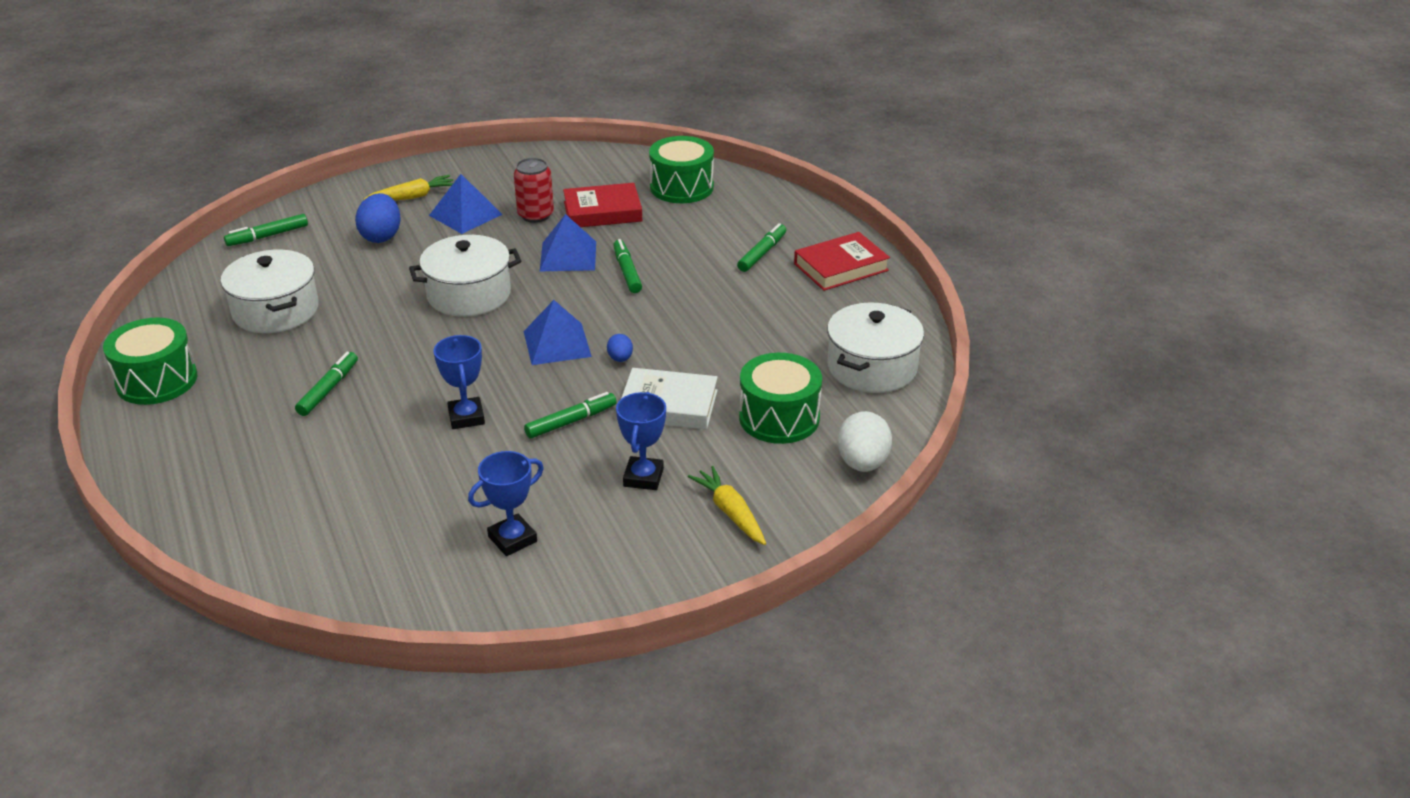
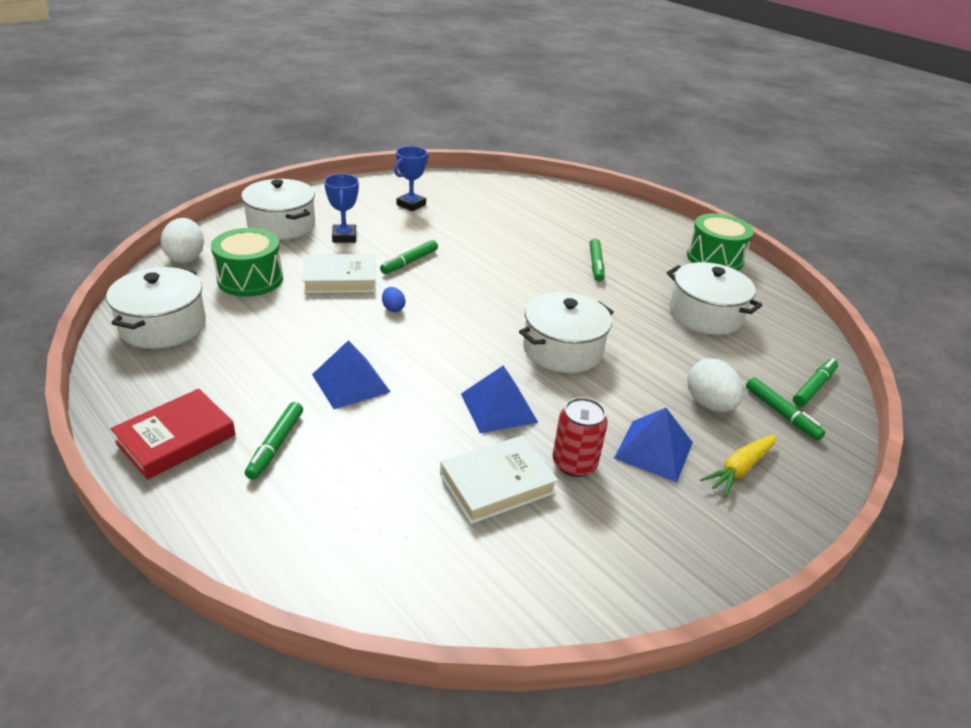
camera: 160 degrees right, 0 degrees up
blue egg [355,193,401,243] -> white egg [687,358,743,412]
blue trophy [434,335,485,429] -> none
blue pyramid [524,300,592,365] -> blue pyramid moved to [312,340,390,409]
red book [563,183,642,227] -> white book [440,435,558,524]
green marker [613,239,642,293] -> green marker moved to [746,377,826,440]
green drum [649,136,714,203] -> none
yellow carrot [688,466,766,545] -> white pot [241,179,315,240]

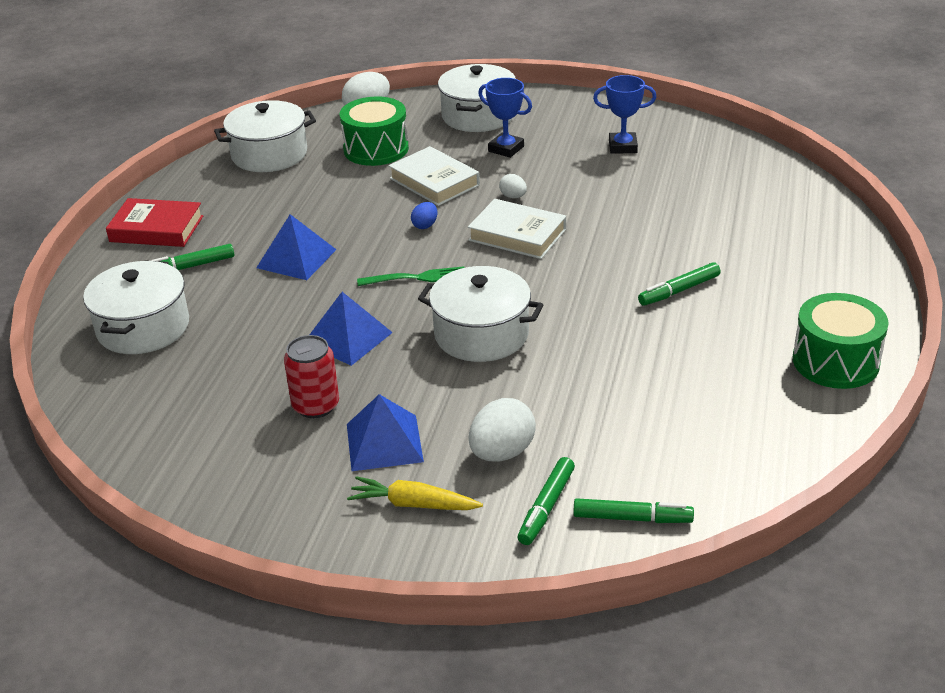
camera: 60 degrees right, 0 degrees up
blue trophy [324,174,359,242] -> blue trophy turned 75 degrees clockwise [478,78,532,158]
green marker [380,240,438,274] -> white egg [499,174,527,198]
white book [440,435,558,524] -> white book moved to [468,199,566,259]
white pot [667,262,762,335] -> white pot moved to [83,261,189,354]
none -> green fork [357,266,465,286]

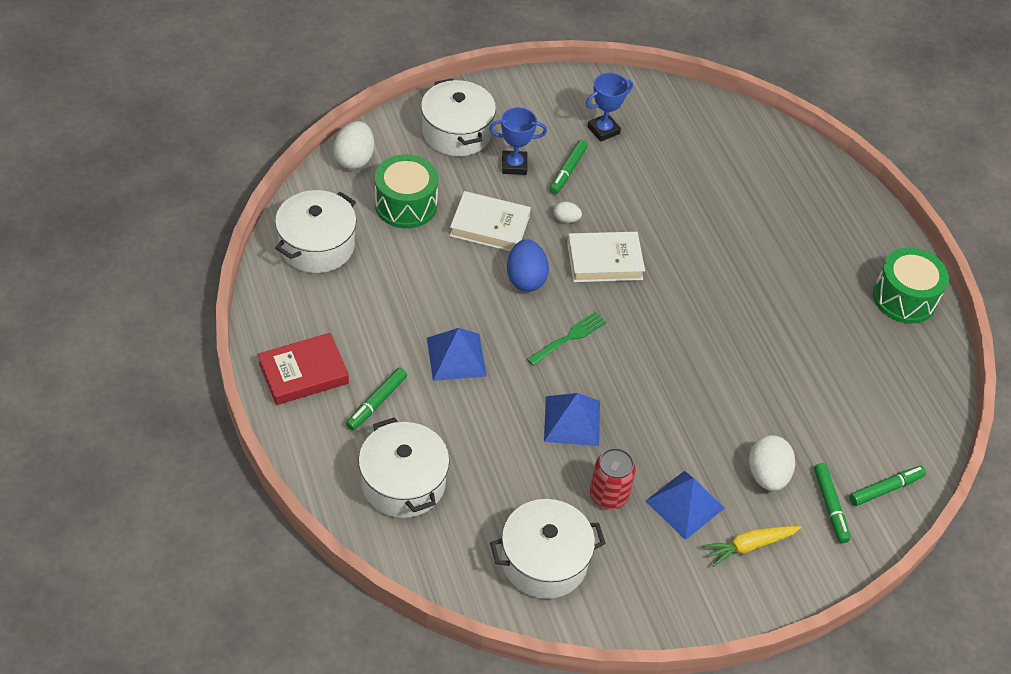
camera: 40 degrees left, 15 degrees up
blue egg [411,202,438,229] -> blue egg [507,239,549,292], size x1.89
white pot [418,266,543,362] -> white pot moved to [490,499,606,599]
green marker [638,262,721,306] -> green marker moved to [549,140,588,194]

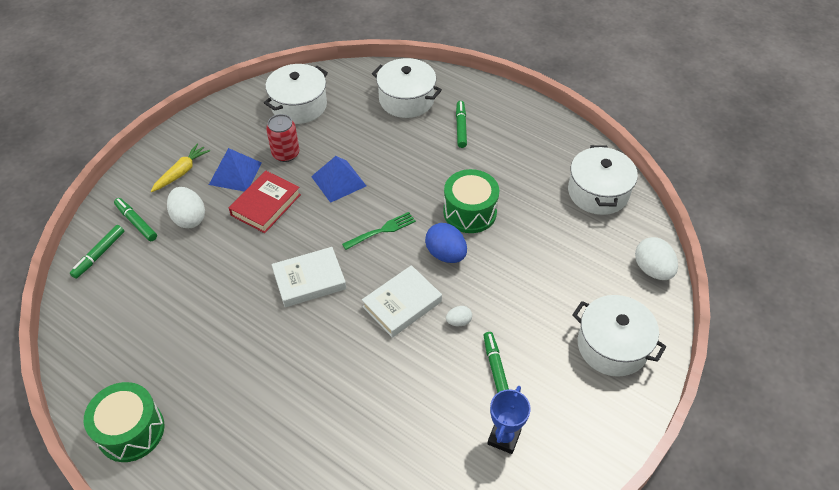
camera: 150 degrees right, 0 degrees up
red book [258,333,349,405] -> red book moved to [229,171,301,233]
green drum [375,154,439,228] -> green drum moved to [443,169,499,233]
blue pyramid [427,328,487,381] -> none
white book [450,191,531,251] -> white book moved to [272,247,346,307]
blue trophy [489,107,547,175] -> none
green fork [527,312,606,366] -> green fork turned 135 degrees counterclockwise [342,212,416,250]

